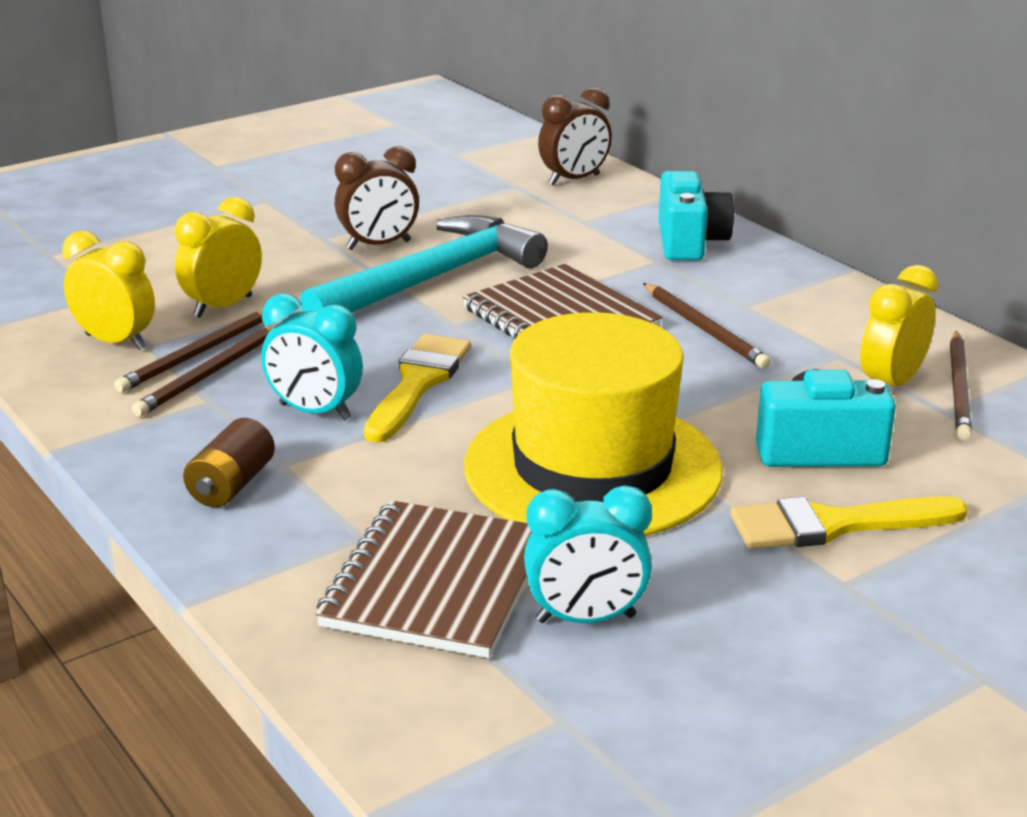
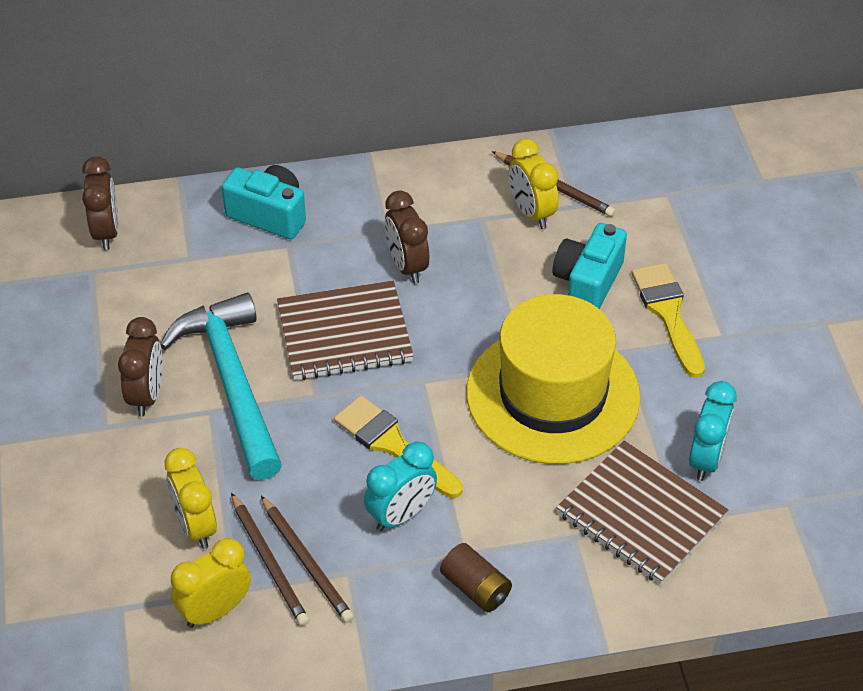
camera: 65 degrees left, 20 degrees up
brown pencil [643,283,771,369] -> brown clock [385,191,429,284]
yellow brush [731,496,968,549] -> yellow brush turned 150 degrees clockwise [631,263,705,378]

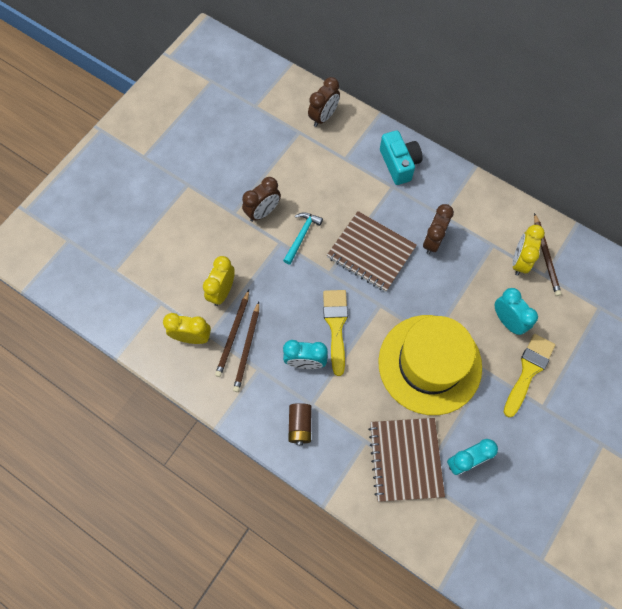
camera: 45 degrees right, 20 degrees up
turquoise hammer [160,293,282,480] -> turquoise hammer [283,212,323,264], size x0.48
turquoise camera [553,223,627,309] -> turquoise clock [494,288,538,335]

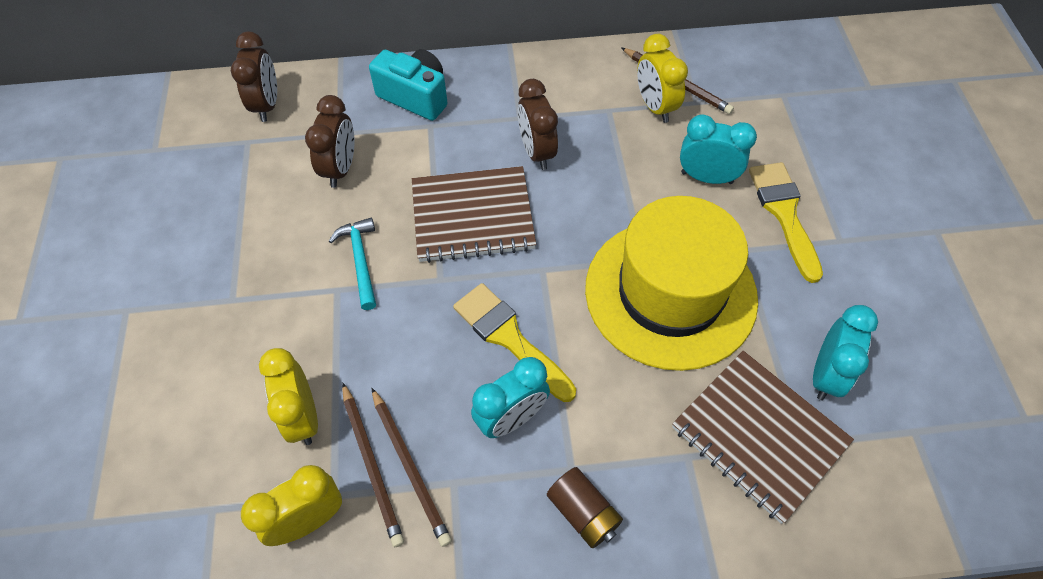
camera: 40 degrees left, 10 degrees down
brown clock [242,177,281,222] -> brown clock moved to [305,95,354,188]

